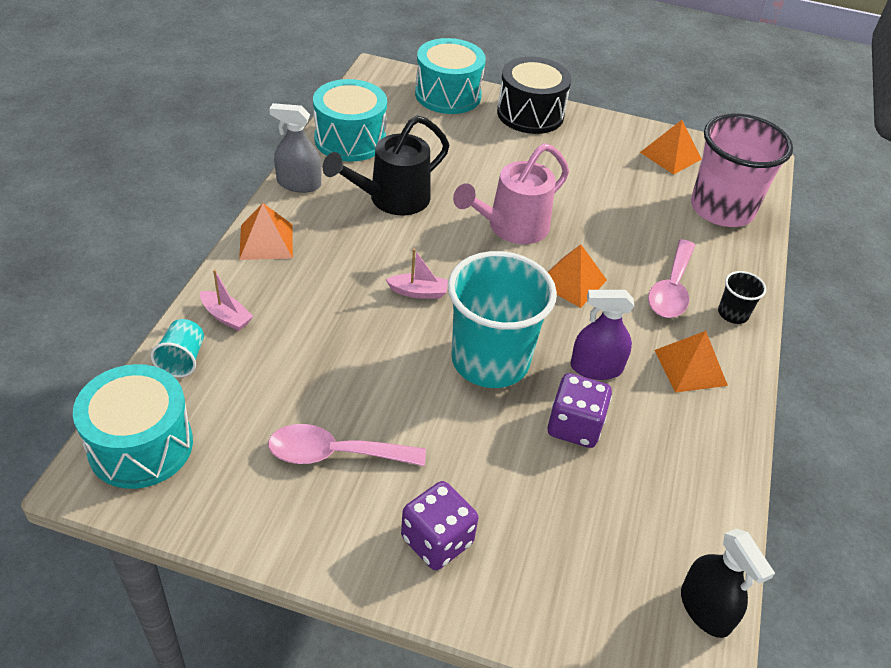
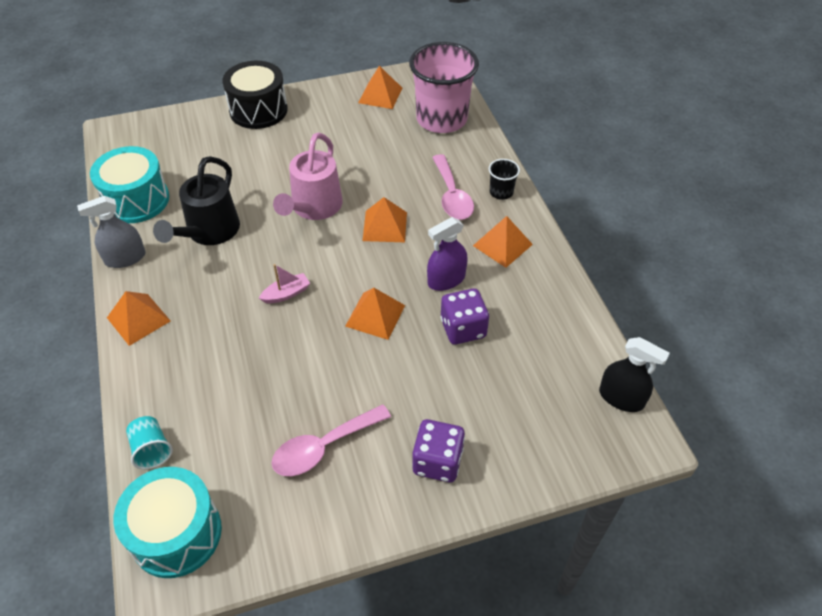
camera: 30 degrees left, 5 degrees up
pink boat [200,269,253,331] -> none
turquoise drum [415,38,486,114] -> none
turquoise cup [448,251,557,388] -> orange pyramid [345,288,405,340]

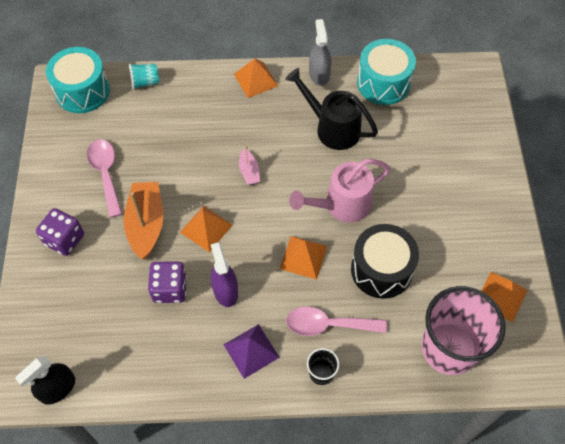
camera: 105 degrees right, 10 degrees up
black drum [223,61,288,129] -> black drum moved to [351,224,419,299]
pink watering can [273,132,343,220] -> pink watering can turned 60 degrees counterclockwise [289,159,390,223]
orange pyramid [473,216,533,268] -> purple pyramid [224,324,280,379]
none -> orange boat [124,182,163,259]

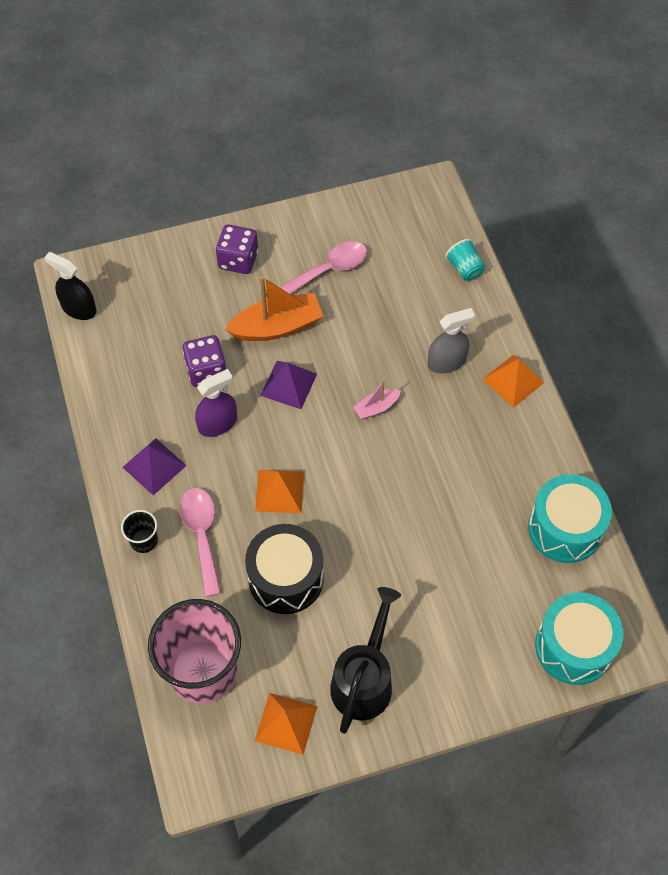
camera: 75 degrees right, 0 degrees up
turquoise drum [46,47,110,113] -> turquoise drum moved to [535,592,624,685]
orange pyramid [180,206,232,252] -> purple pyramid [260,361,317,409]
black watering can [285,68,378,150] -> black watering can moved to [330,587,401,734]
pink watering can [289,159,390,223] -> none
grey spray bottle [309,19,331,86] -> grey spray bottle moved to [428,308,475,373]

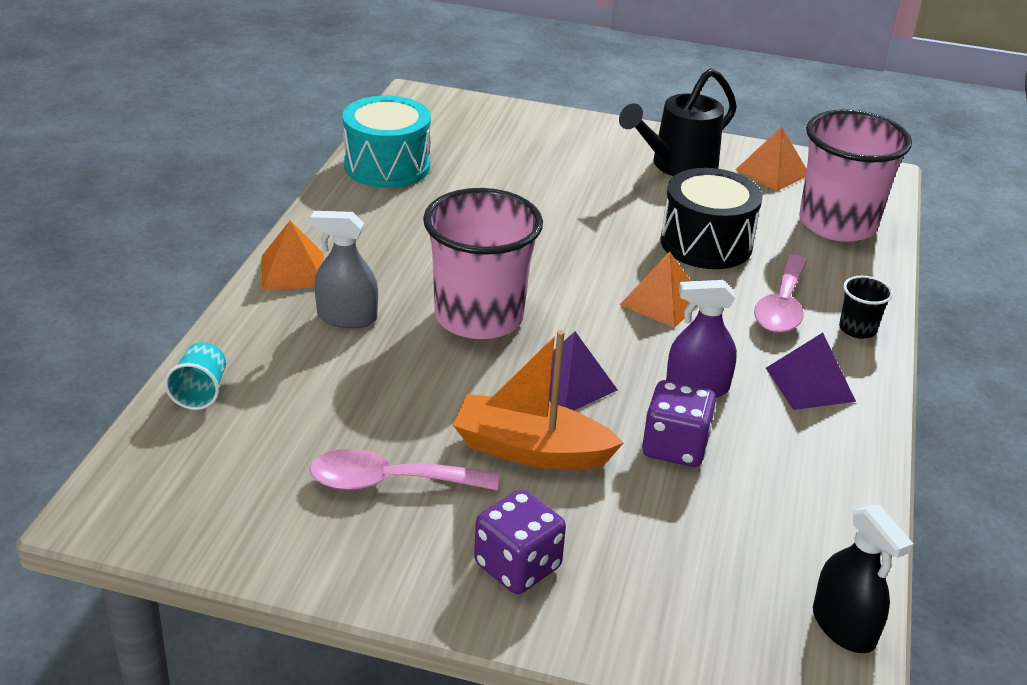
camera: 150 degrees left, 25 degrees down
pink boat [353,381,401,419] -> pink cup [423,188,543,339]
turquoise drum [535,592,624,685] -> none

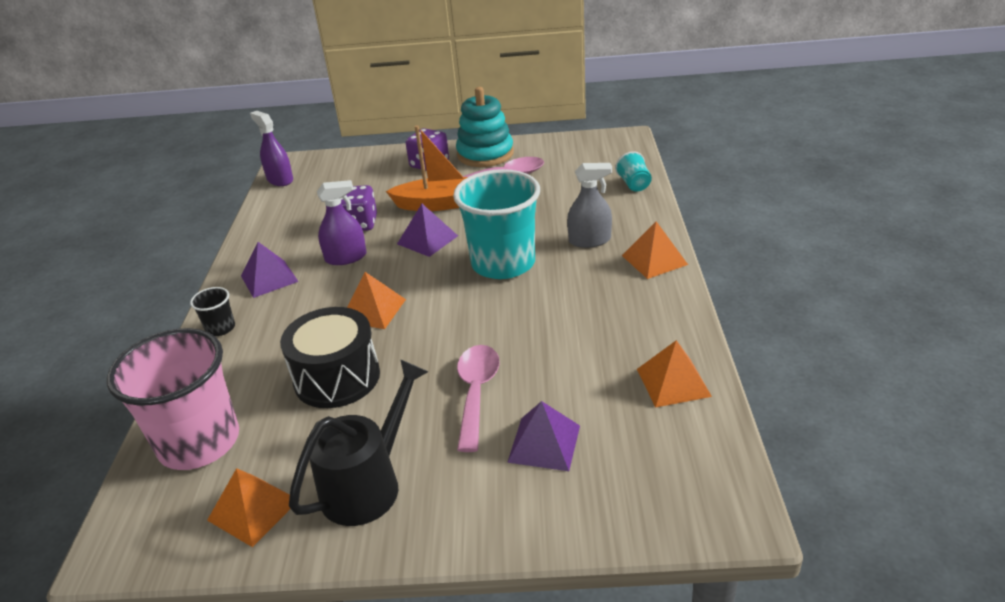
camera: 170 degrees right, 0 degrees up
turquoise drum [343,96,431,188] -> orange pyramid [637,340,712,408]
pink cup [423,188,543,339] -> turquoise cup [453,169,540,279]
pink spoon [754,255,808,333] -> pink spoon moved to [457,345,500,452]
black spray bottle [813,505,913,653] -> purple spray bottle [250,111,293,186]
none -> turquoise stacking toy [456,87,514,167]
none -> purple pyramid [507,401,580,471]

